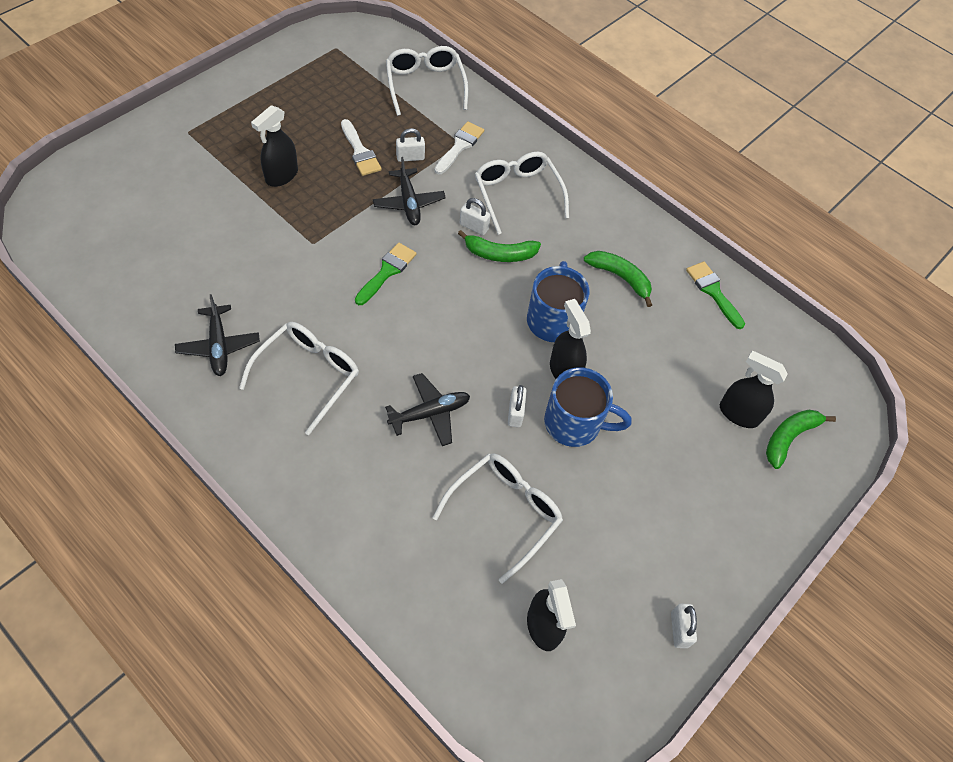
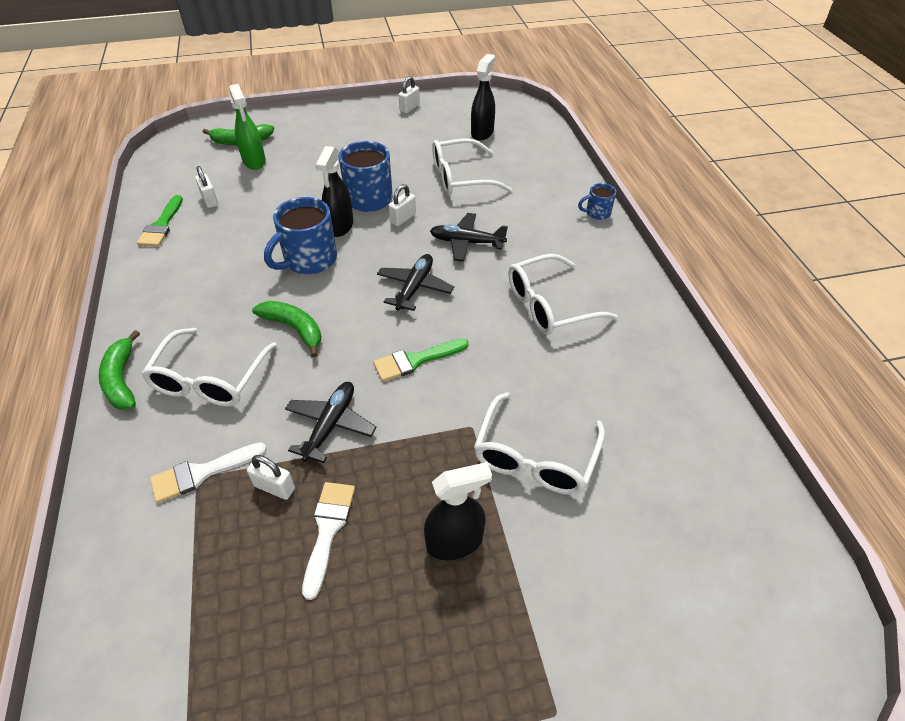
camera: 140 degrees left, 10 degrees down
black plane [175,294,260,376] -> black plane moved to [377,254,454,311]
white glasses [386,46,468,116] -> white glasses moved to [474,392,605,495]
white padlock [460,198,491,235] -> white padlock moved to [195,166,218,208]
green banana [584,251,652,307] -> green banana moved to [99,330,140,410]
black spray bottle [720,351,788,428] -> green spray bottle [229,84,266,170]
none -> blue mug [578,183,616,220]

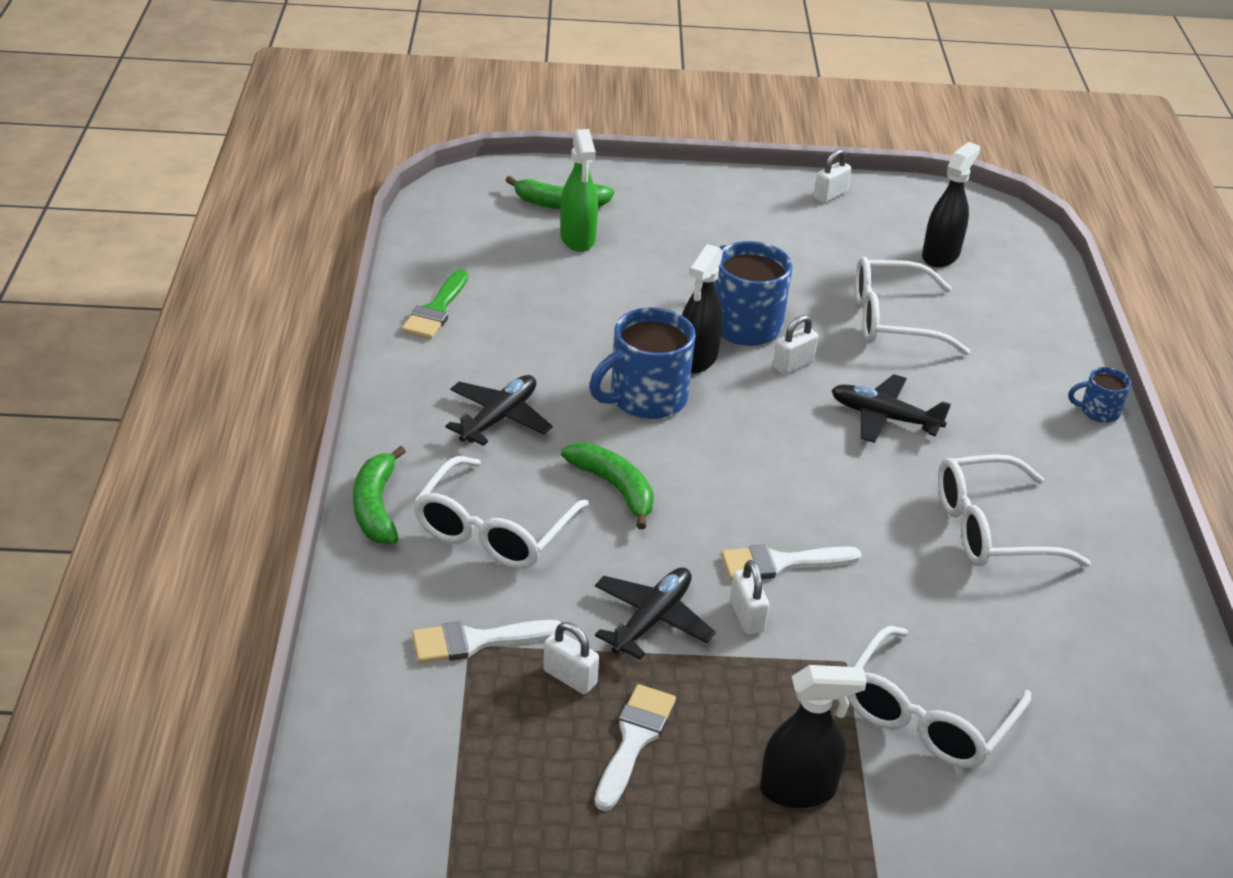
camera: 10 degrees right, 10 degrees down
white padlock [195,166,218,208] -> white padlock moved to [730,560,769,635]
green brush [373,338,469,382] -> white brush [721,544,861,581]
black plane [377,254,454,311] -> black plane moved to [445,375,553,446]

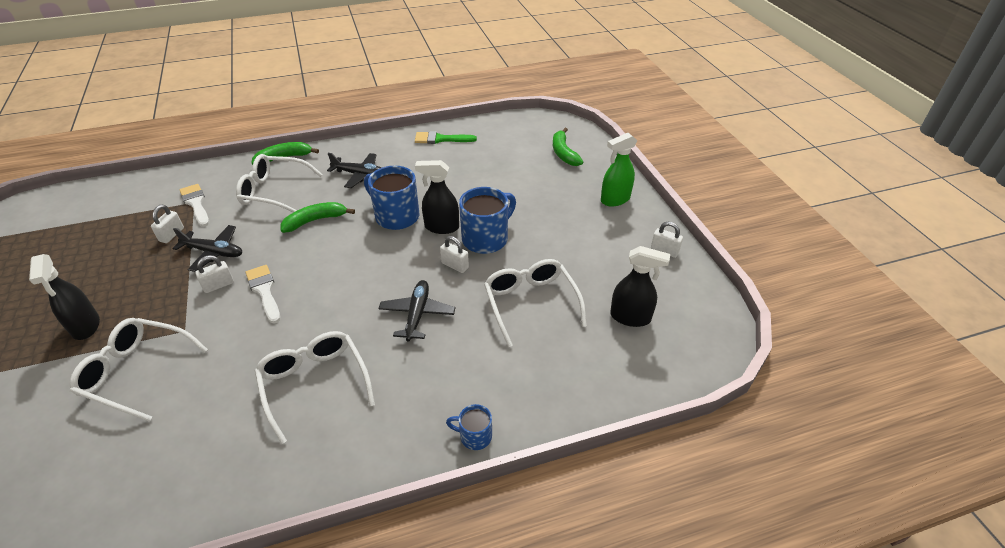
camera: 75 degrees right, 5 degrees up
green spray bottle [560,129,598,252] -> green spray bottle moved to [601,133,637,207]
green banana [561,443,654,529] -> green banana turned 150 degrees counterclockwise [281,202,355,233]
white brush [595,684,676,811] -> none
blue mug [1068,367,1131,423] -> blue mug turned 60 degrees counterclockwise [446,404,492,450]

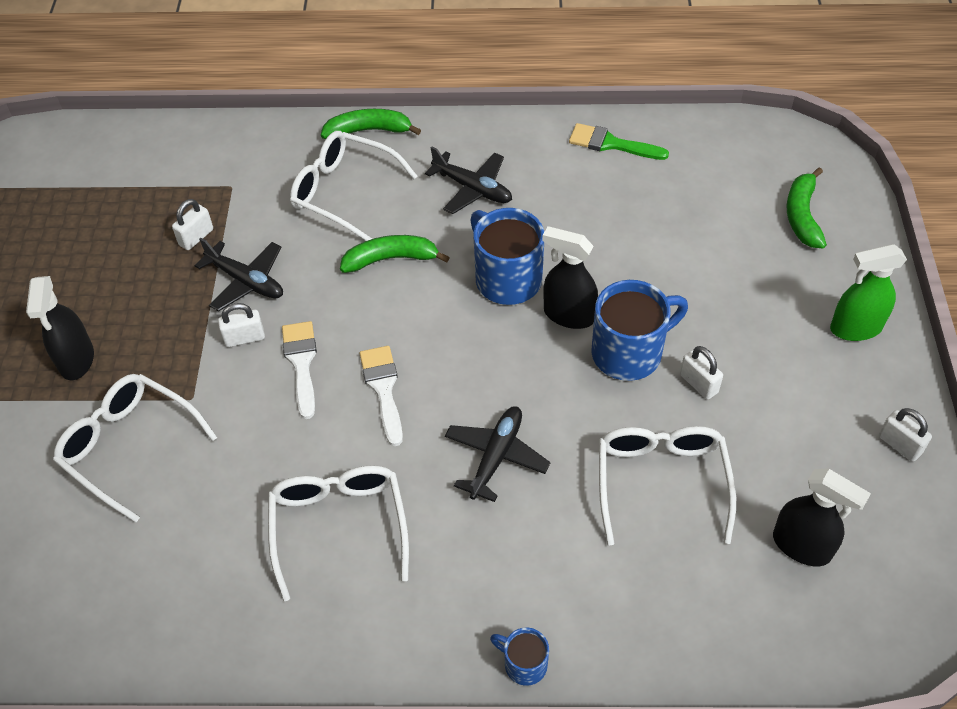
camera: 20 degrees right, 10 degrees up
white brush [180,184,209,227] -> white brush moved to [359,346,403,446]
white padlock [440,236,469,273] -> white padlock moved to [680,346,723,400]

